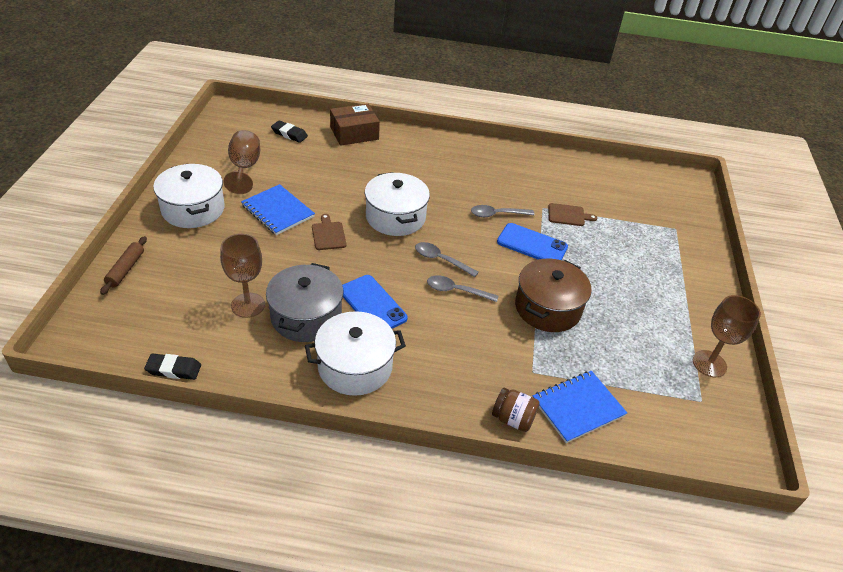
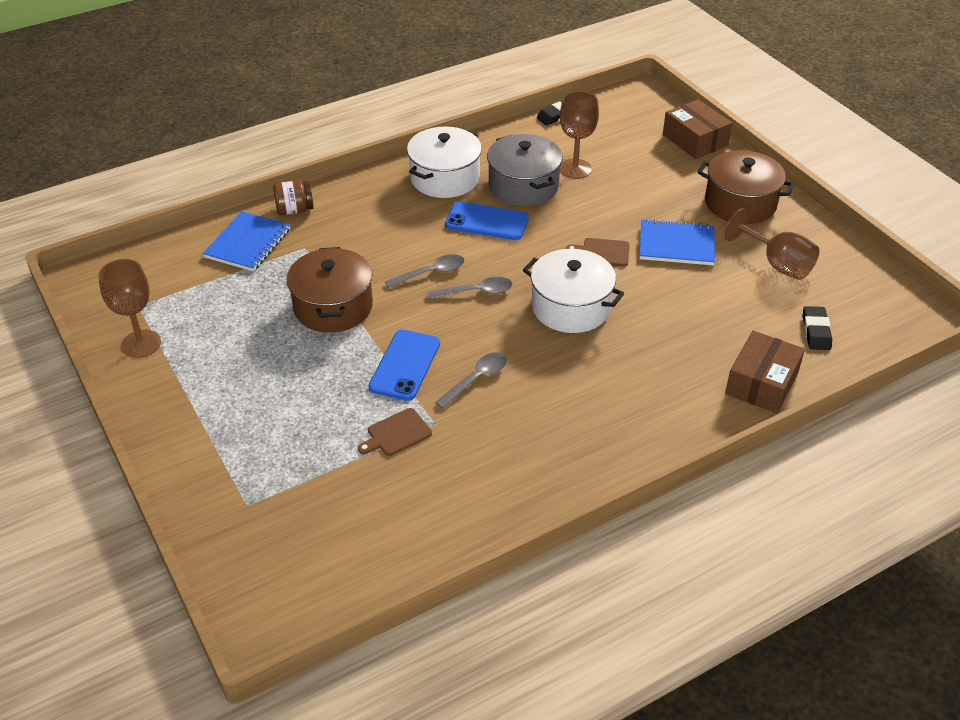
camera: 145 degrees right, 0 degrees up
brown rolling pin [100,236,147,295] -> brown box [663,99,733,159]
white pot [153,164,225,228] -> brown pot [698,150,794,224]
black eraser [271,120,308,143] -> black eraser turned 75 degrees counterclockwise [803,306,832,350]
brown cutting board [312,214,347,250] -> brown cutting board turned 150 degrees clockwise [566,238,630,267]
blue phone [497,223,568,260] -> blue phone turned 60 degrees counterclockwise [369,330,440,401]

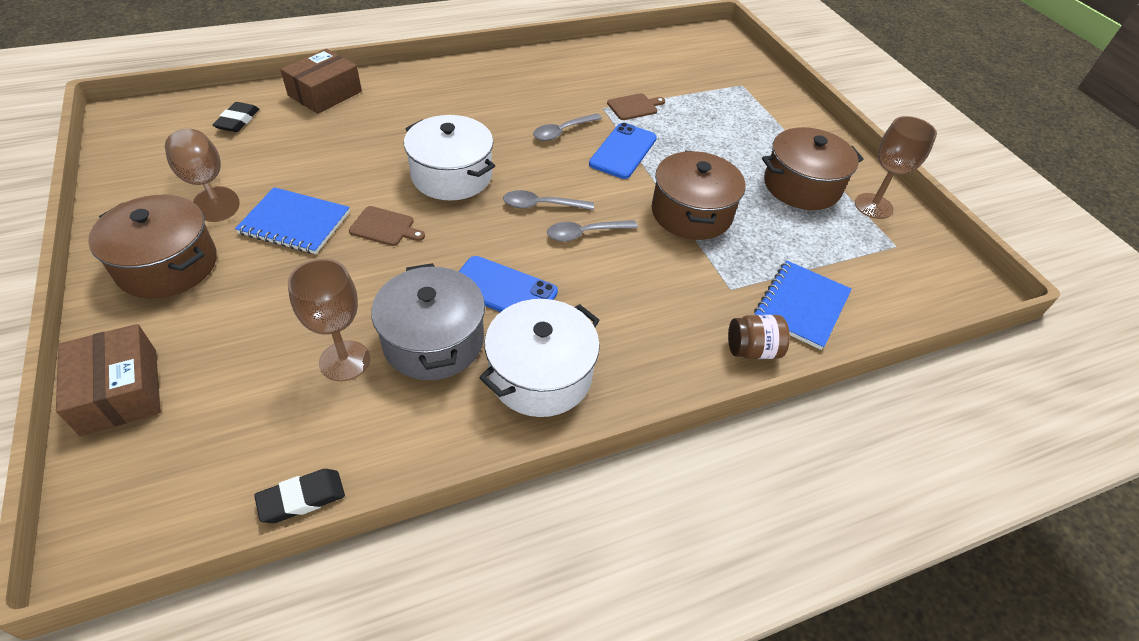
camera: 175 degrees left, 5 degrees up
none -> brown pot [762,127,864,210]

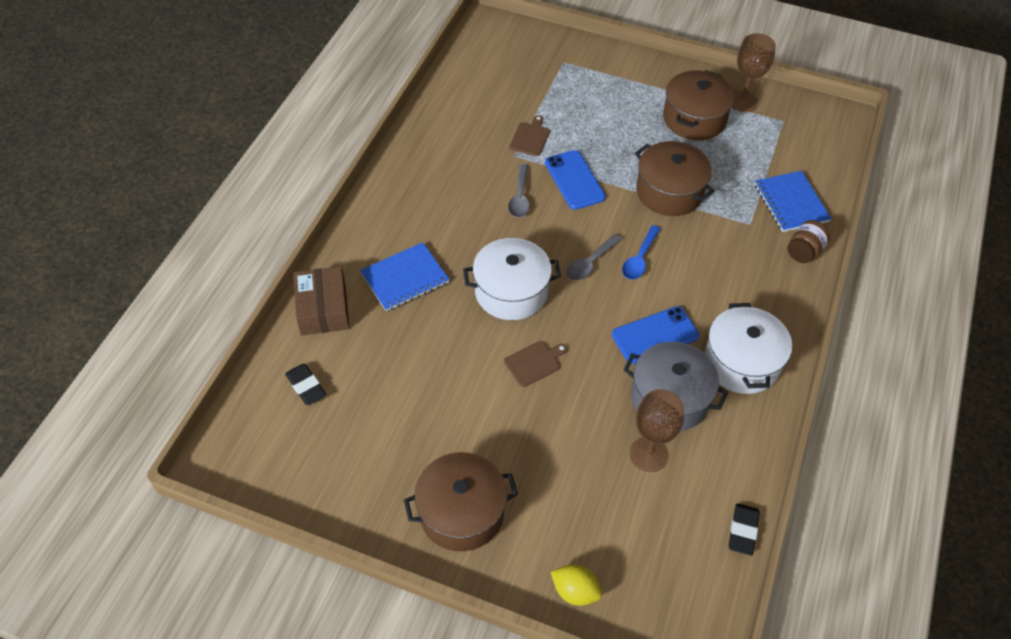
camera: 45 degrees left, 5 degrees up
brown box [56,324,161,436] -> yellow lemon [551,564,602,606]
brown goblet [165,128,240,222] -> none
blue notebook [235,187,350,254] -> blue notebook moved to [360,242,450,311]
grey spoon [547,220,638,242] -> blue spoon [622,225,660,280]

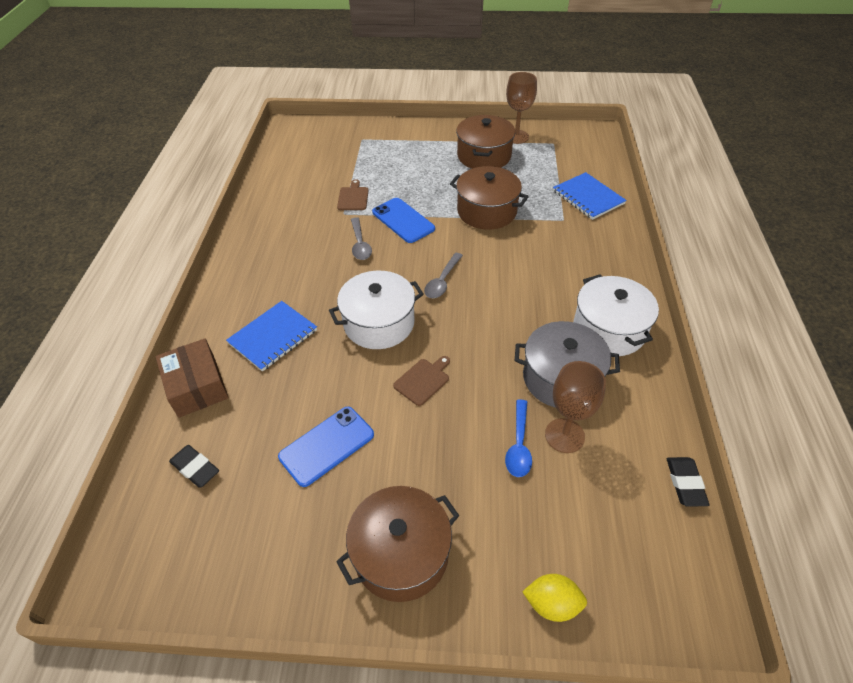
camera: 15 degrees left, 5 degrees down
blue phone [612,306,699,364] -> blue phone moved to [278,407,374,487]
blue spoon [622,225,660,280] -> blue spoon moved to [505,399,532,477]
brown jar [787,220,830,263] -> none

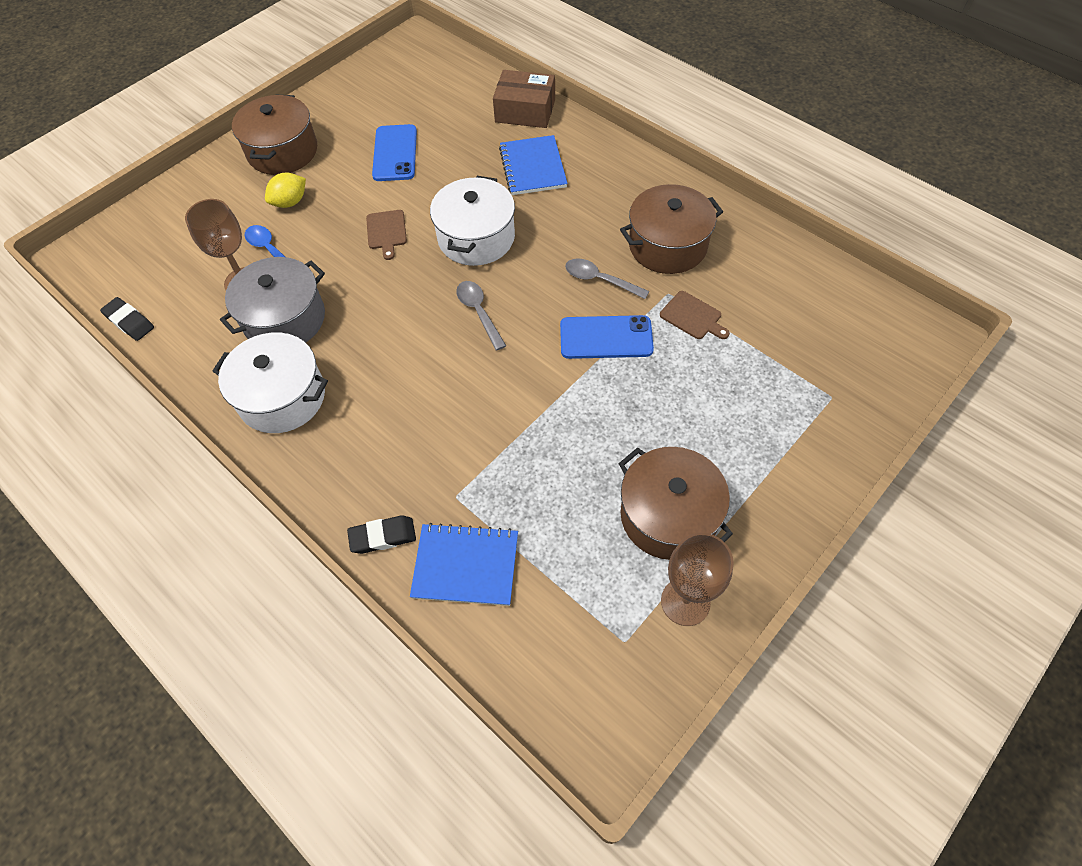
camera: 130 degrees right, 10 degrees up
black eraser [169,445,219,488] -> black eraser moved to [347,516,416,554]
brown pot [450,166,529,230] -> brown pot moved to [620,184,723,274]
yellow lemon [522,574,587,622] -> yellow lemon moved to [265,173,306,208]

